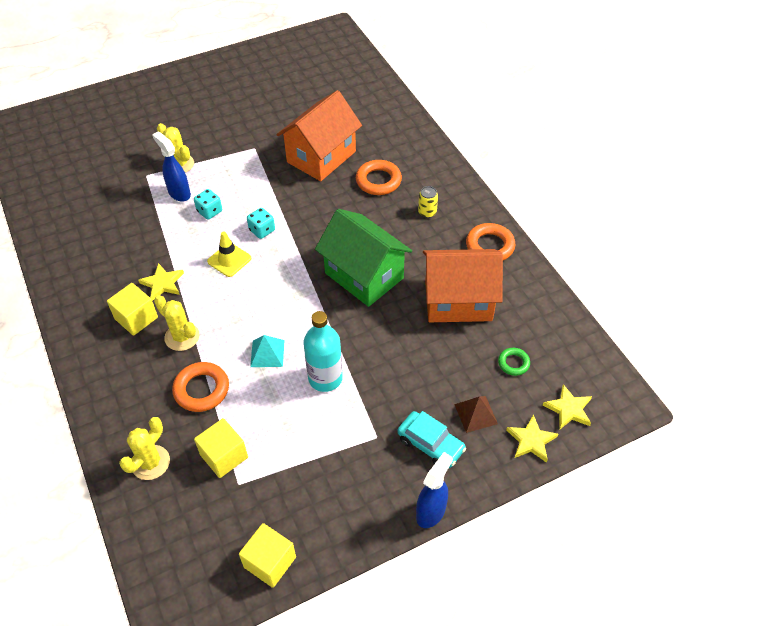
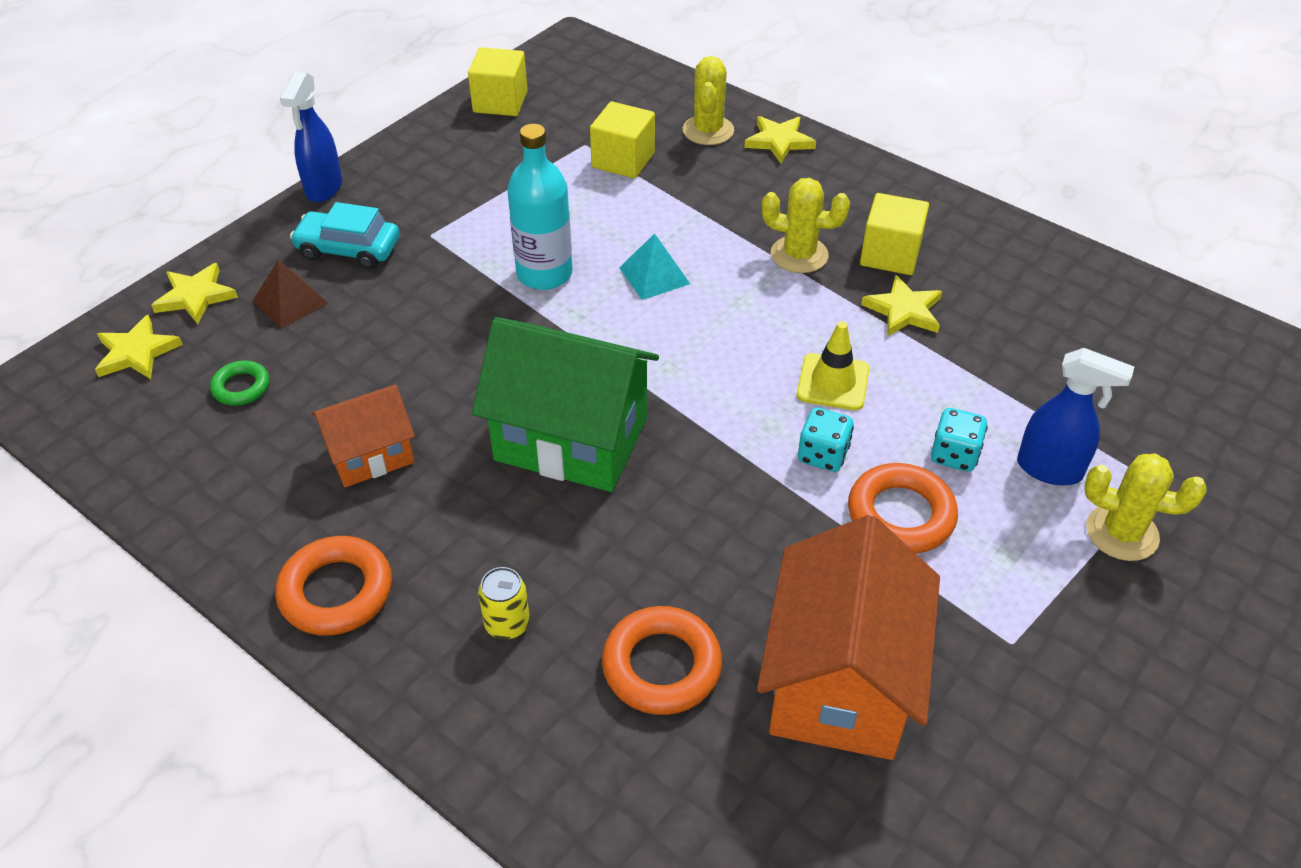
camera: 155 degrees right, 5 degrees down
orange ring [172,362,229,412] -> orange ring moved to [848,463,958,554]
orange house [423,249,503,322] -> orange house [312,384,415,487], size x0.57
none -> yellow star [744,116,816,163]

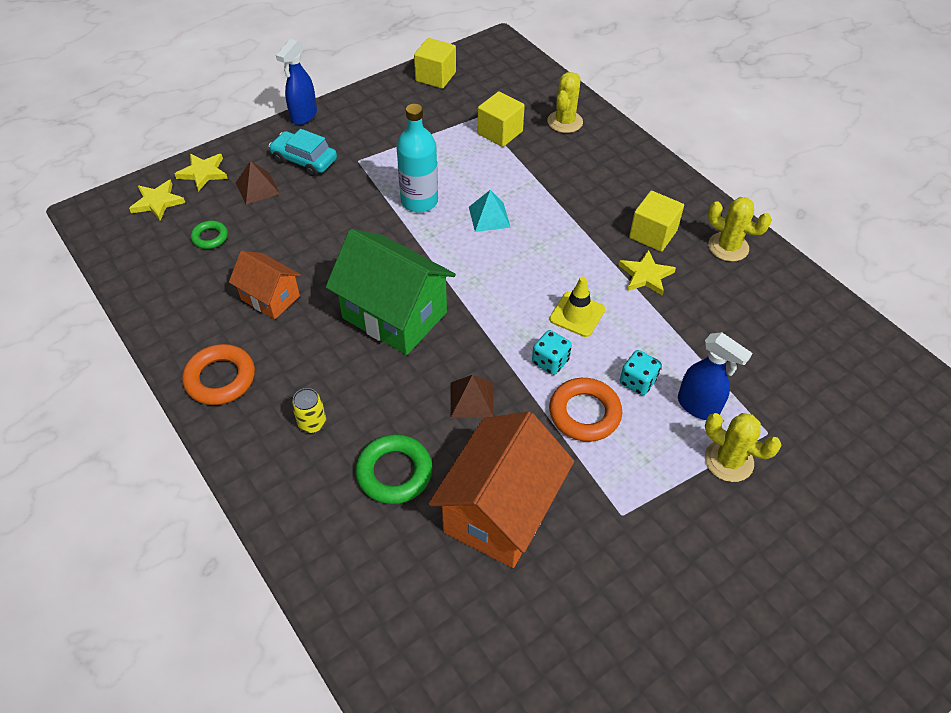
camera: 15 degrees right, 5 degrees up
orange house [312,384,415,487] -> orange house turned 45 degrees clockwise [229,251,301,319]
orange ring [602,606,722,715] -> green ring [355,434,432,504]
yellow star [744,116,816,163] -> none
yellow cactus [761,178,850,273] -> yellow cactus moved to [708,197,772,262]
none -> brown pyramid [451,375,494,418]

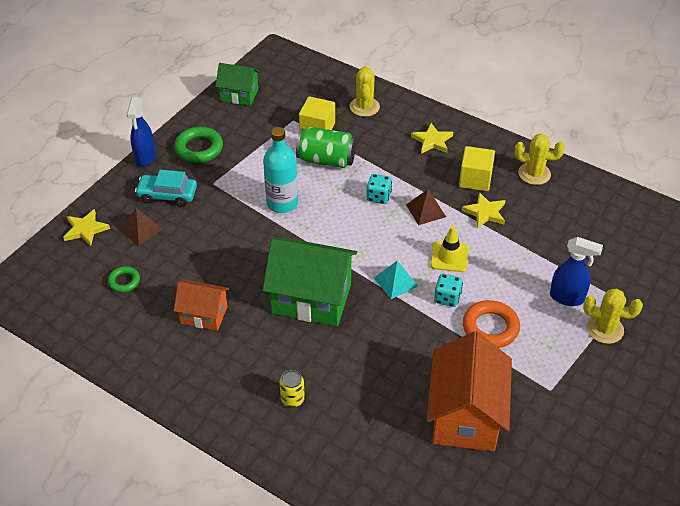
camera: 20 degrees left, 5 degrees down
yellow star [129,180,185,220] -> yellow star moved to [411,123,453,154]
orange ring [182,344,255,405] -> none
green ring [355,434,432,504] -> green ring moved to [174,127,223,163]
yellow cube [414,38,456,89] -> green house [215,63,260,106]
brown pyramid [451,375,494,418] -> brown pyramid moved to [406,189,446,225]
turquoise pyramid [469,190,511,232] -> turquoise pyramid moved to [374,261,418,299]
turquoise dice [620,350,661,395] -> turquoise dice moved to [366,174,392,204]
none -> green can [296,127,356,168]

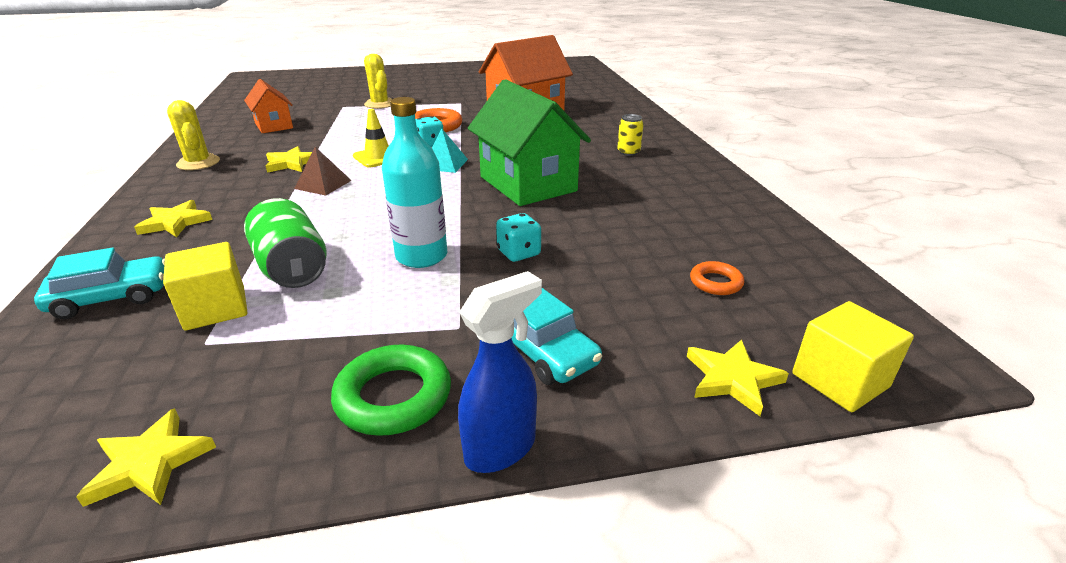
camera: 135 degrees left, 15 degrees down
green ring [108,266,140,292] -> orange ring [690,261,744,295]
brown pyramid [119,208,162,246] -> none
orange house [174,280,229,331] -> orange house moved to [244,79,293,133]
green house [215,63,260,106] -> yellow star [76,408,216,507]
yellow cactus [350,66,380,117] -> turquoise car [34,248,165,319]
turquoise dice [366,174,392,204] -> turquoise dice moved to [496,213,541,262]
yellow cube [459,146,495,191] -> yellow cube moved to [792,301,914,412]
blue spray bottle [550,237,603,306] -> none

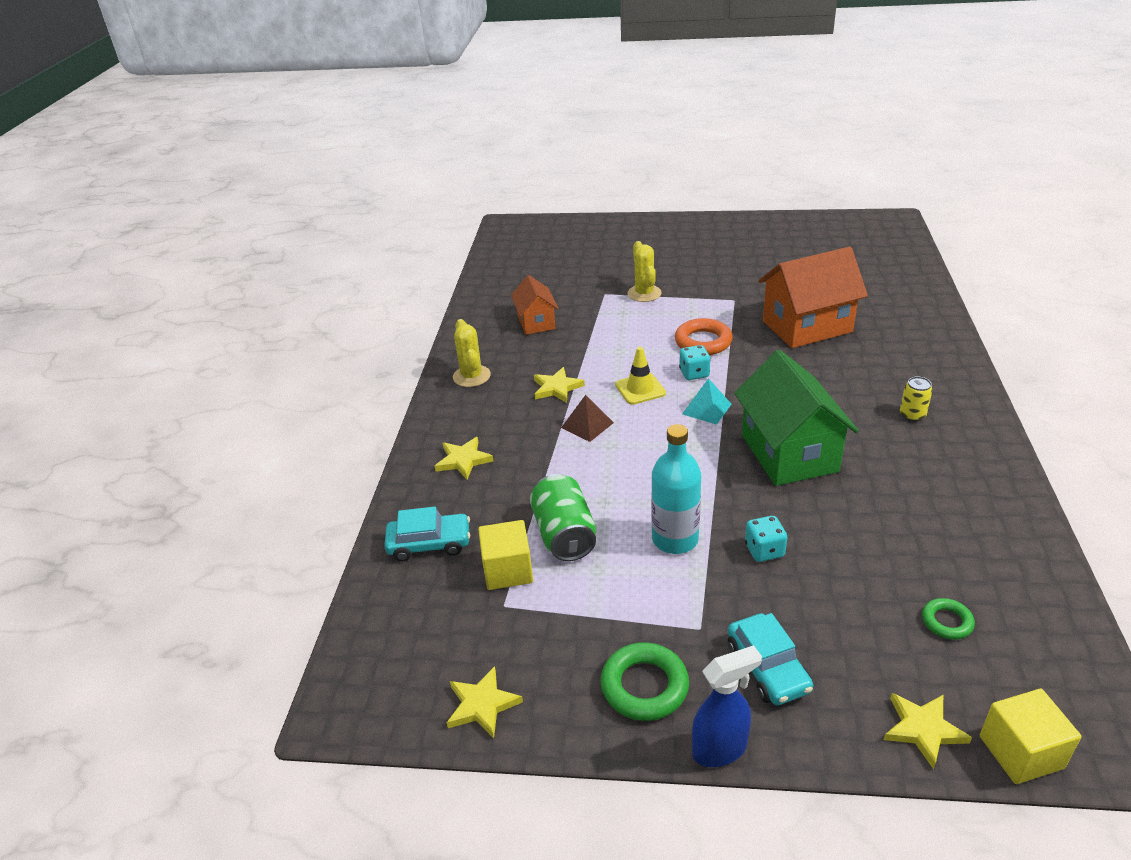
camera: 20 degrees right, 5 degrees up
orange ring [690,261,744,295] -> green ring [922,598,975,640]

